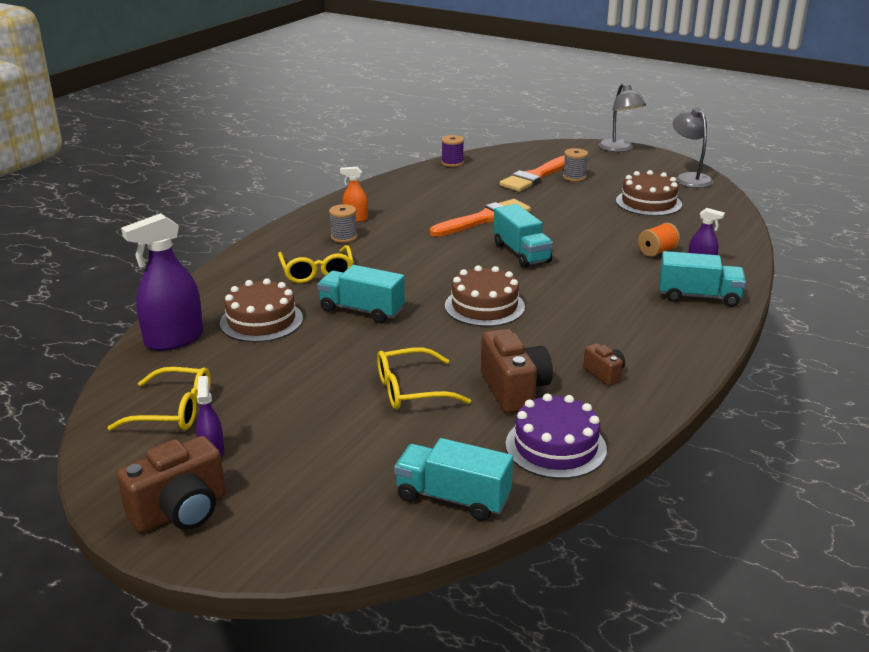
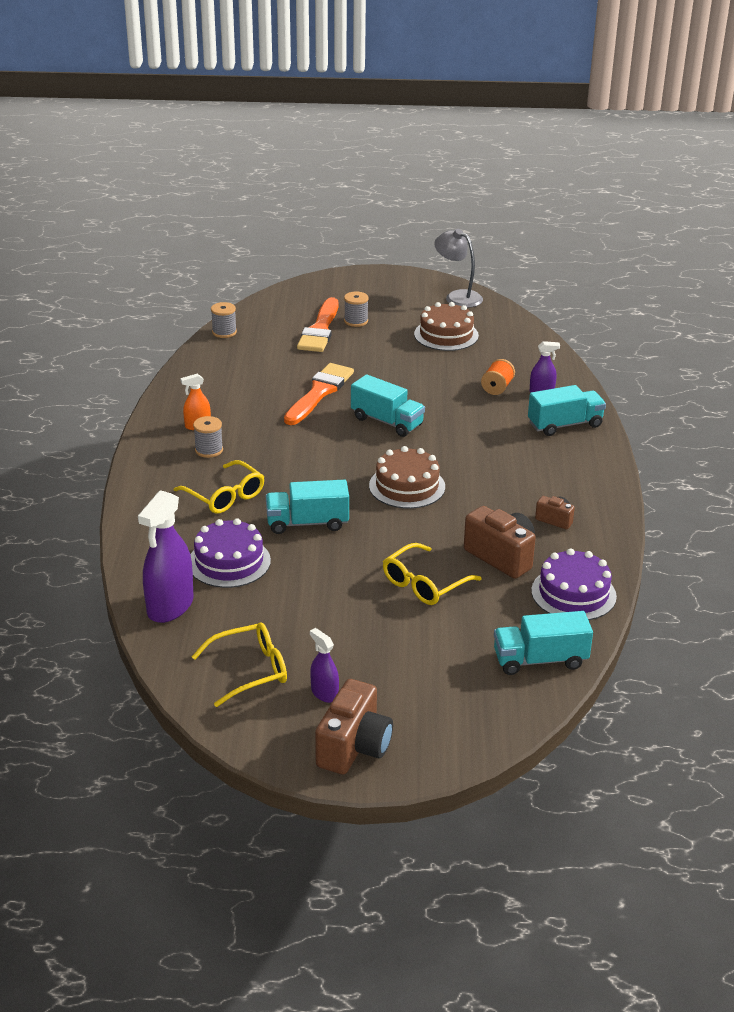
camera: 30 degrees left, 5 degrees up
brown cake [220,278,303,342] -> purple cake [190,519,271,588]
purple spool [441,135,464,167] -> grey spool [211,302,237,338]
grey lamp [598,83,646,152] -> none

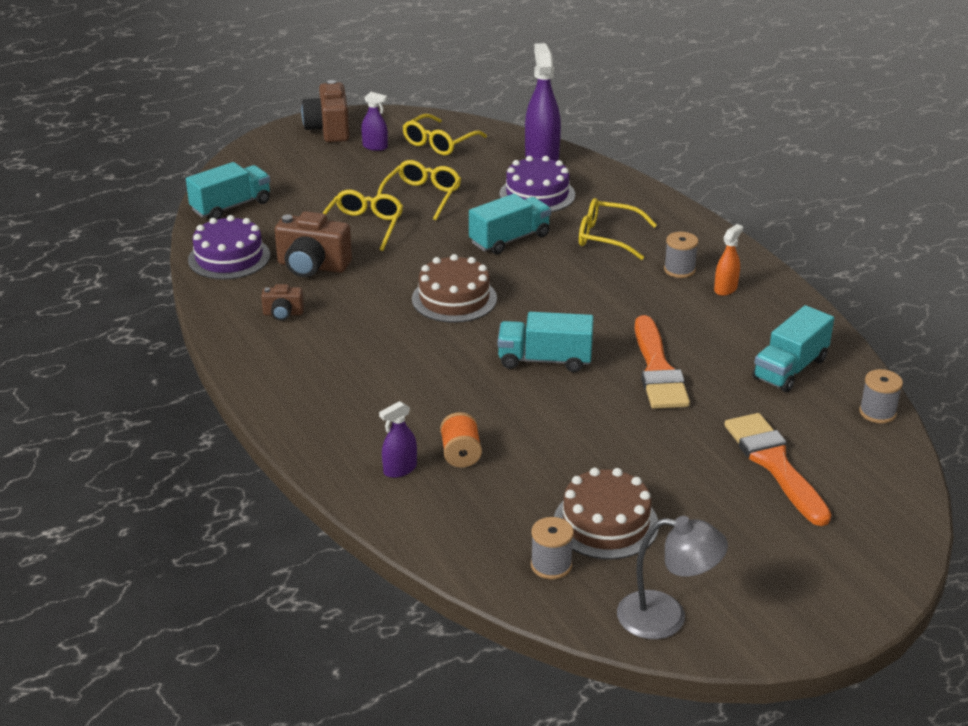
camera: 150 degrees right, 0 degrees up
grey spool [344,291,369,327] -> grey spool moved to [531,517,574,579]
turquoise truck [528,385,606,436] -> turquoise truck moved to [752,305,834,392]
none -> yellow glasses [377,160,461,220]

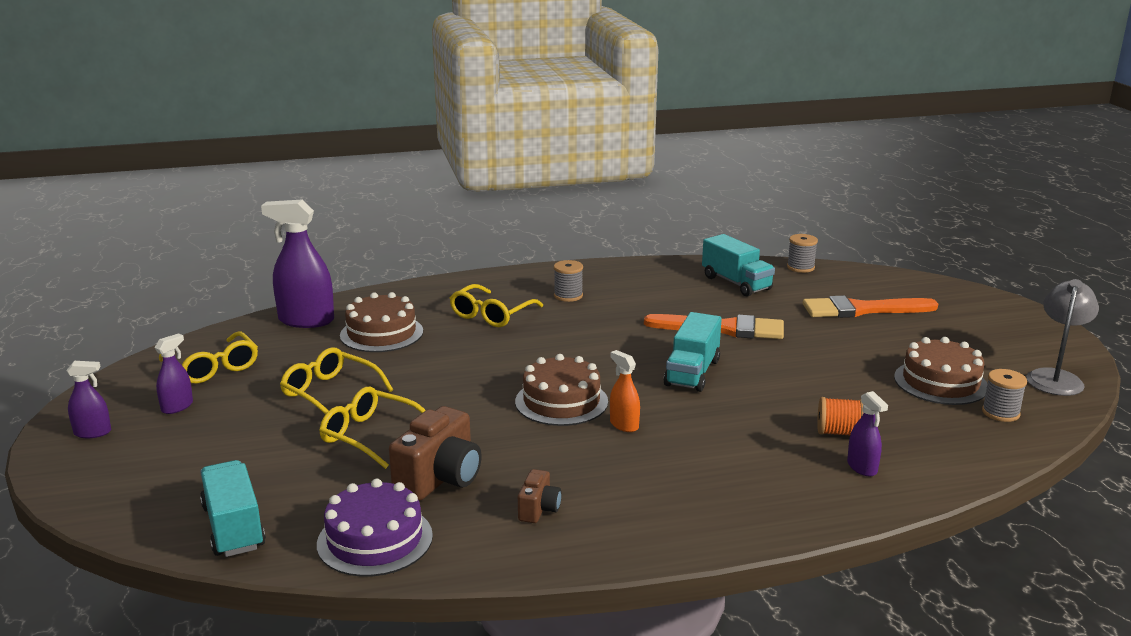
camera: 75 degrees left, 10 degrees down
brown camera [301,80,349,142] -> purple spray bottle [66,361,111,438]
turquoise truck [469,194,551,255] -> none
purple cake [500,156,575,212] -> brown cake [340,292,423,352]
orange spray bottle [714,224,743,296] -> orange spray bottle moved to [610,350,640,432]

